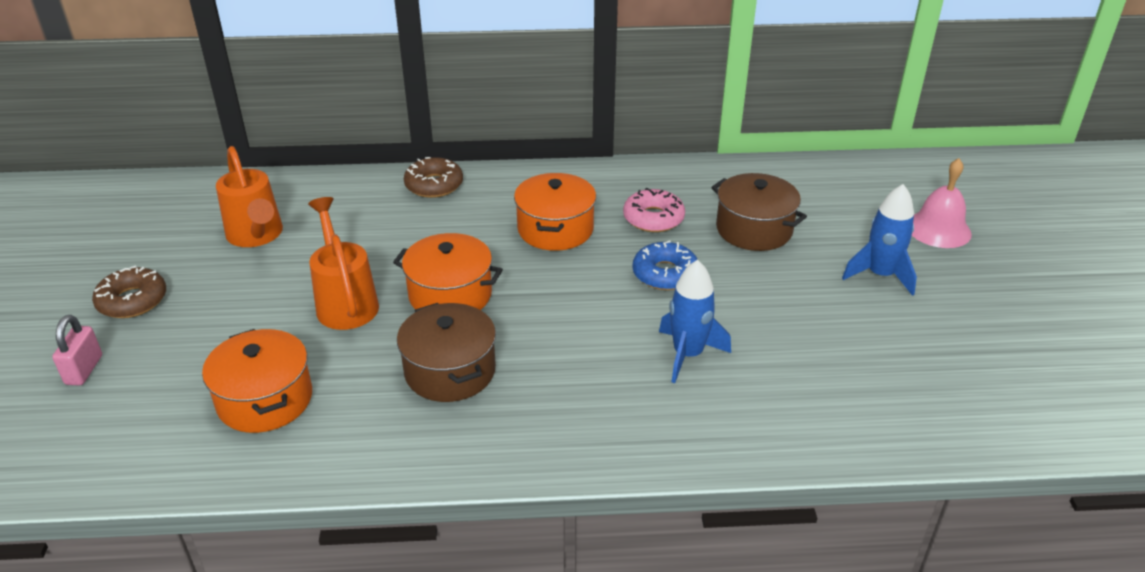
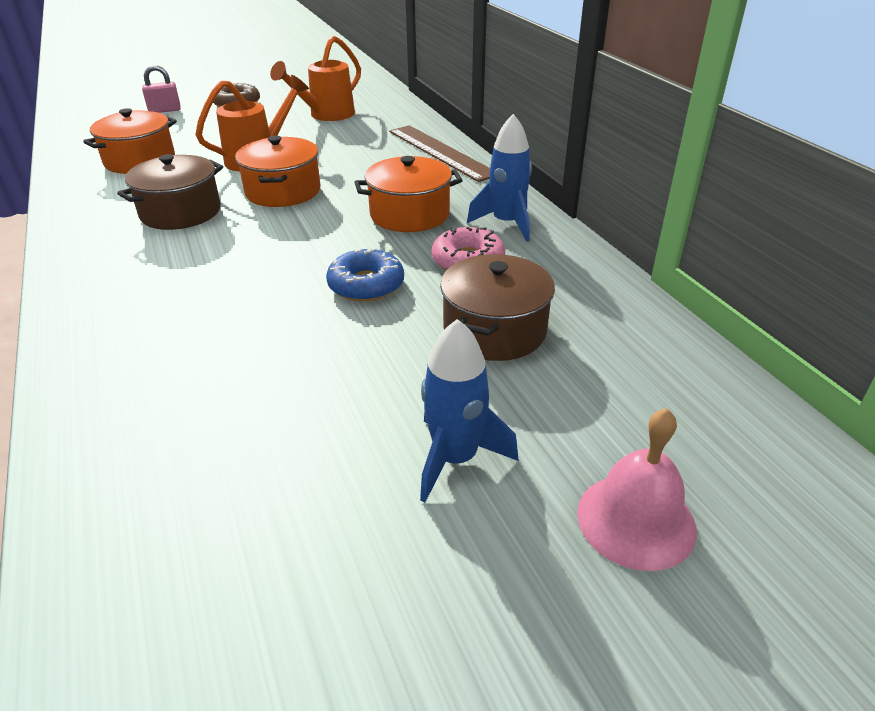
camera: 70 degrees right, 0 degrees up
brown donut [404,157,463,198] -> brown ruler [389,125,490,182]
blue rocket [659,260,731,383] -> blue rocket moved to [467,114,532,242]

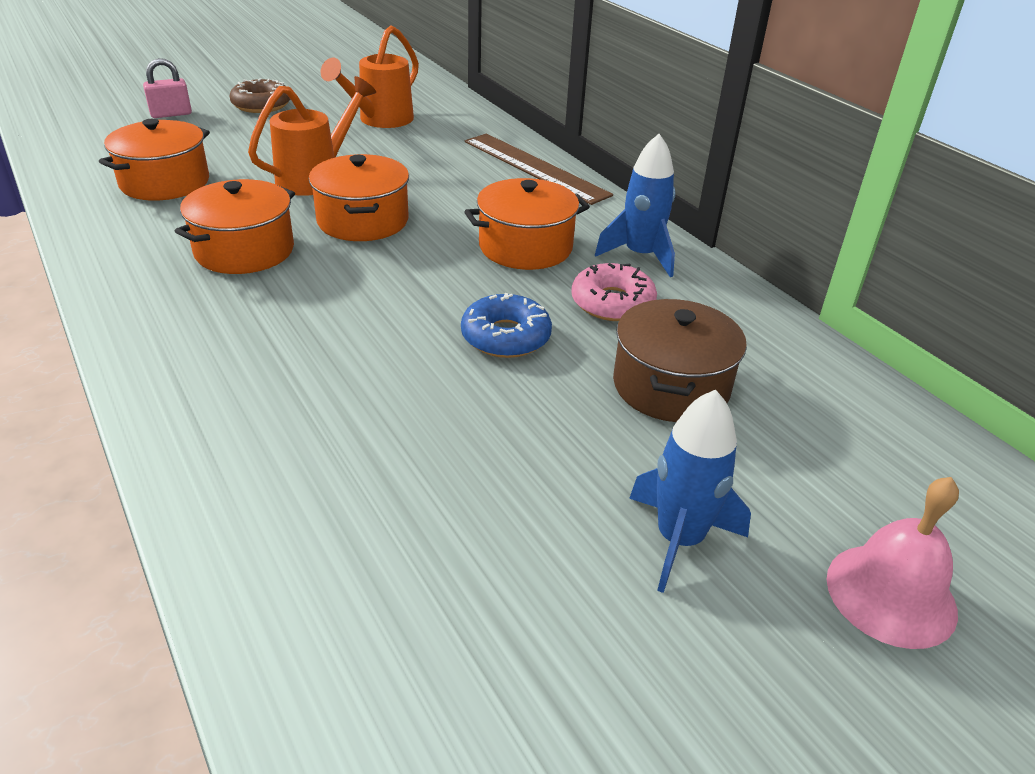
camera: 10 degrees left, 0 degrees up
brown pot [117,154,223,230] -> orange pot [175,179,295,274]

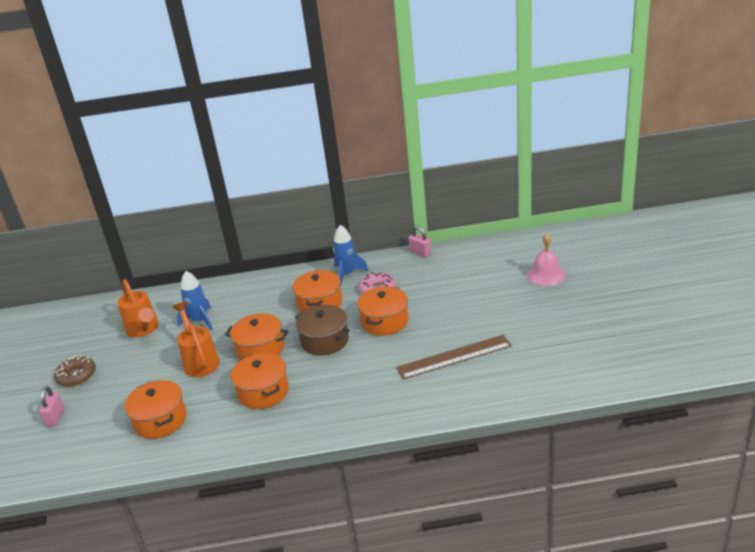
camera: 60 degrees left, 5 degrees down
blue donut [461,293,552,358] -> orange pot [357,286,408,336]
brown ruler [465,134,613,205] -> brown ruler moved to [396,335,512,380]
brown pot [613,299,747,422] -> brown pot moved to [295,305,350,356]
blue rocket [629,390,751,593] -> blue rocket moved to [177,271,213,331]
none -> pink padlock [409,226,432,258]

